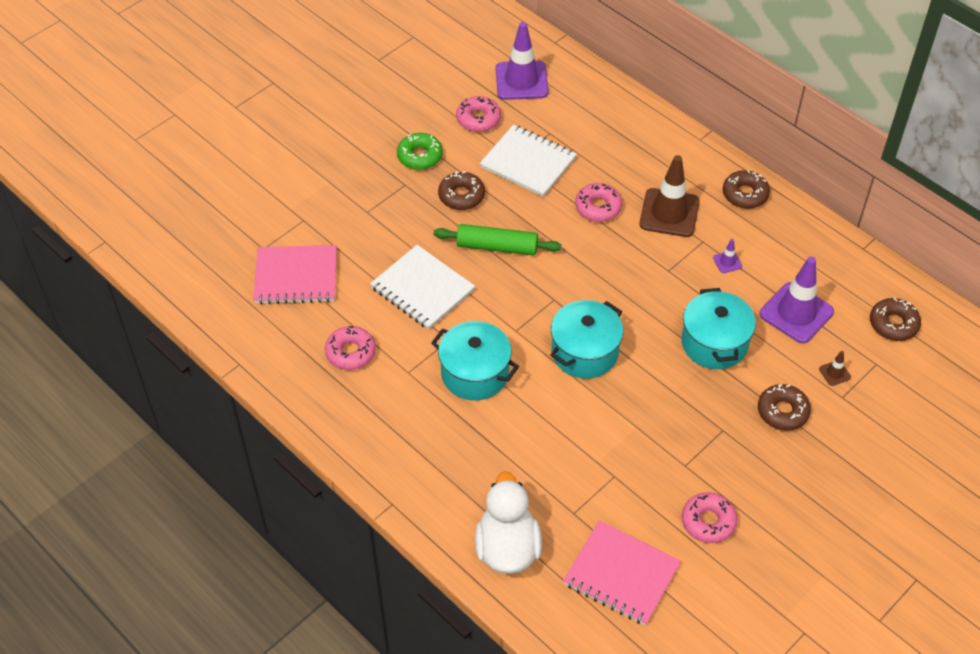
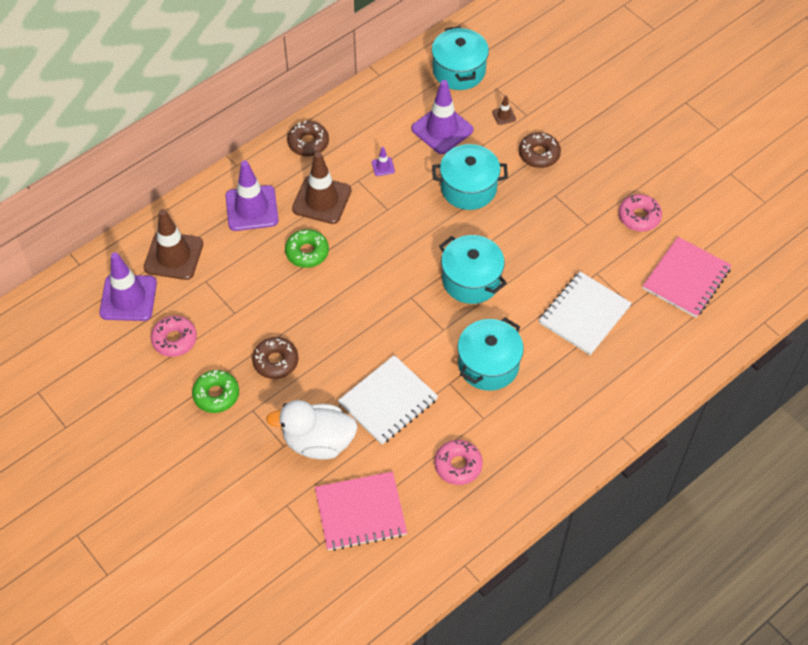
camera: 85 degrees left, 5 degrees up
pink notebook [254,245,337,305] -> pink notebook turned 75 degrees clockwise [315,471,407,551]
green rolling pin [434,224,562,256] -> none
white duck [475,471,542,574] -> white duck moved to [266,400,358,459]
white notebook [480,125,577,197] -> white notebook moved to [539,271,632,355]
pink donut [575,183,622,222] -> green donut [285,229,329,268]
brown donut [870,298,921,341] -> turquoise pot [432,26,489,90]
none -> brown traffic cone [144,209,203,280]
none -> purple traffic cone [225,161,278,231]

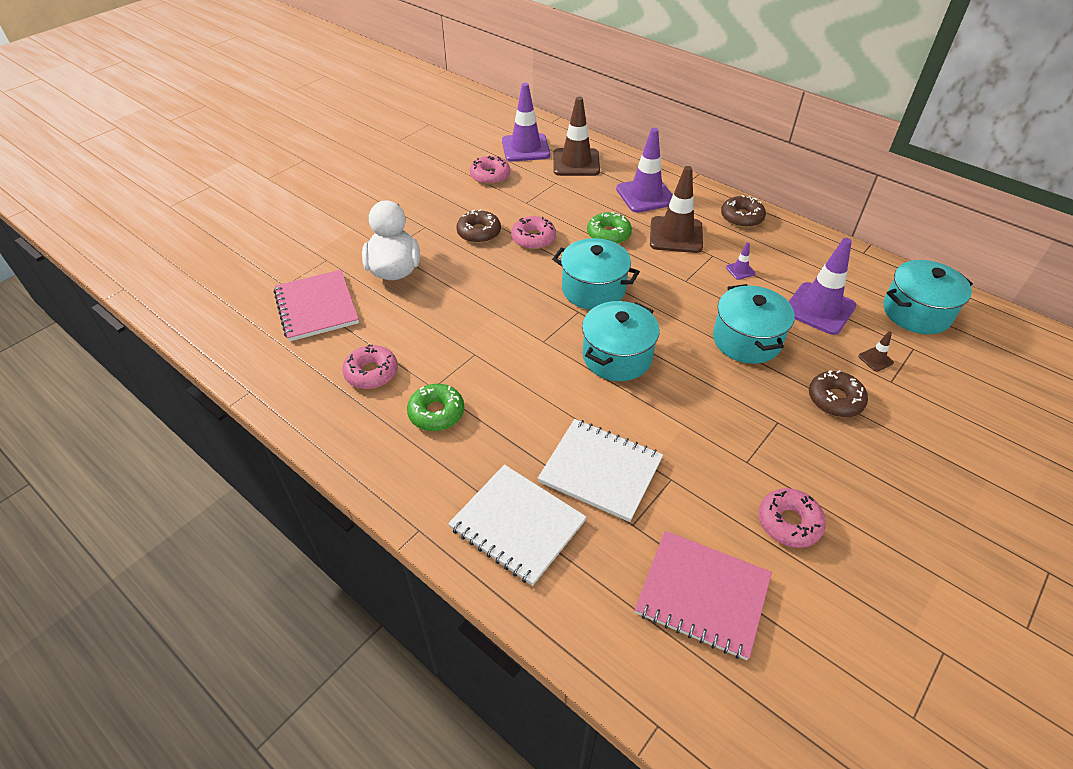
camera: 80 degrees right, 10 degrees down
green donut [192,370,239,413] -> green donut moved to [407,384,464,431]
white notebook [338,355,438,445] -> white notebook moved to [448,465,587,586]
turquoise pot [457,318,524,391] -> turquoise pot moved to [552,238,640,310]
none -> pink donut [511,216,556,249]

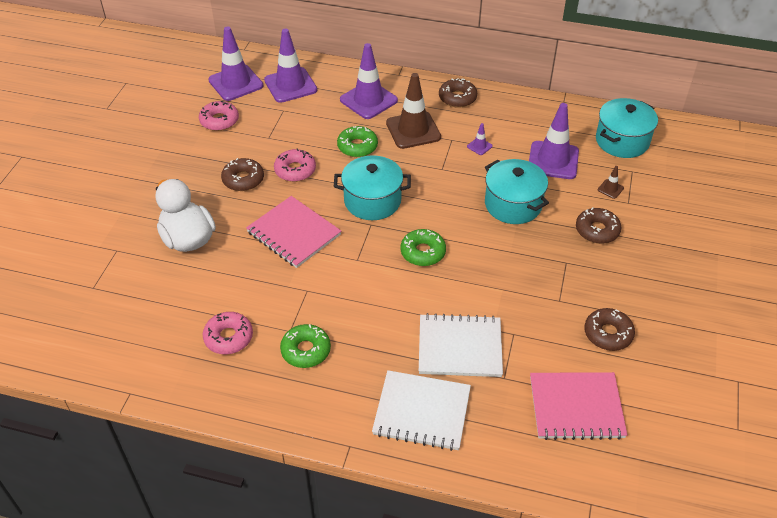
camera: 25 degrees left, 0 degrees up
pink notebook [274,270,359,342] -> pink notebook moved to [246,196,341,268]
brown traffic cone [553,97,600,176] -> purple traffic cone [264,29,317,103]
turquoise pot [582,301,660,381] -> green donut [401,229,446,266]
pink donut [758,488,826,548] -> brown donut [584,308,635,351]

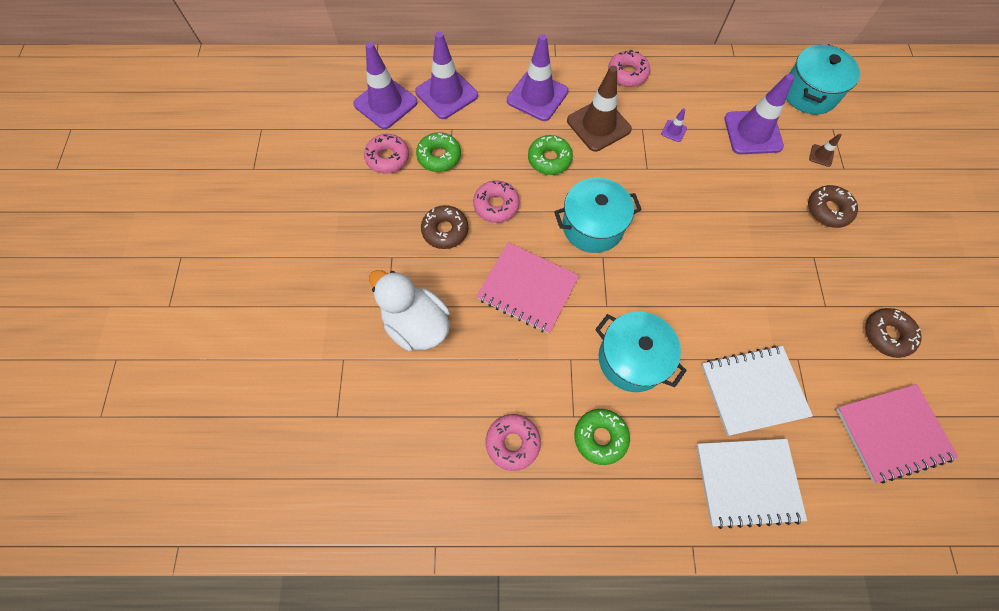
camera: 15 degrees left, 20 degrees up
green donut [401,229,446,266] -> green donut moved to [416,132,461,172]
brown donut [439,78,477,108] -> pink donut [608,50,650,87]
turquoise pot [485,159,549,224] -> turquoise pot moved to [595,312,687,392]

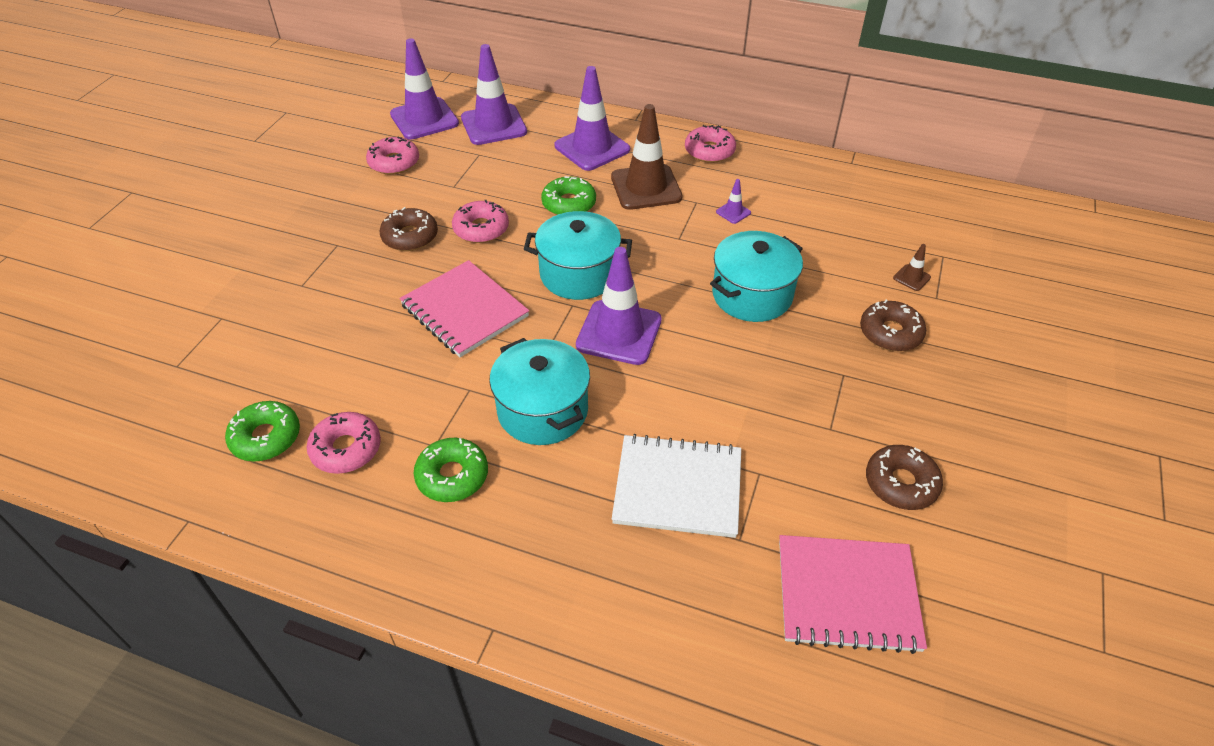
camera: 20 degrees right, 20 degrees down
white duck [369,270,450,351] -> none
green donut [416,132,461,172] -> green donut moved to [225,401,300,462]
white notebook [696,439,807,529] -> none
purple traffic cone [724,74,794,154] -> purple traffic cone moved to [576,247,662,365]
turquoise pot [786,44,860,114] -> turquoise pot moved to [710,231,803,322]

